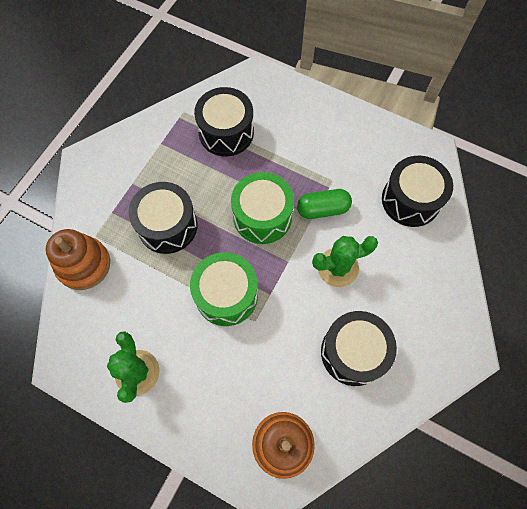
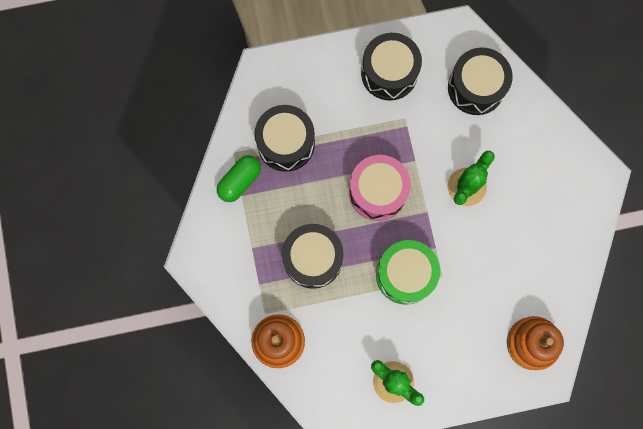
camera: 40 degrees left, 10 degrees up
green drum [231,172,294,244] -> pink drum [349,155,411,221]
green capsule [297,189,352,219] -> green capsule moved to [217,155,261,202]
black drum [321,311,397,386] -> black drum moved to [361,33,422,101]

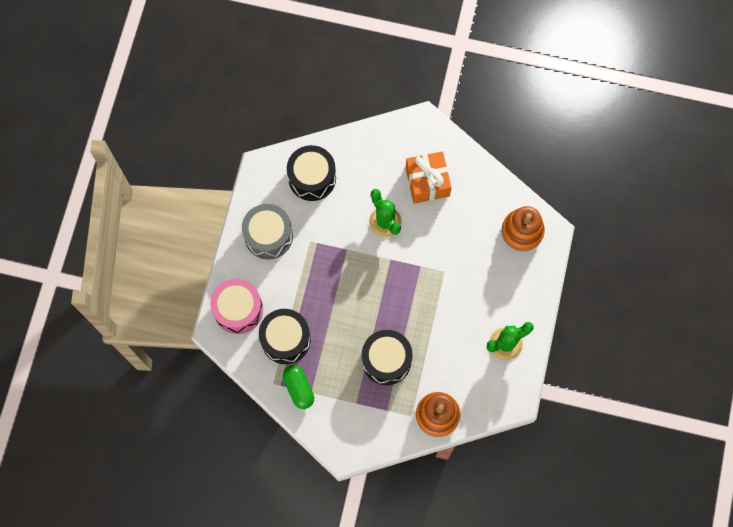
camera: 65 degrees left, 5 degrees down
pink drum [349,155,411,221] -> pink drum moved to [210,279,263,334]
black drum [361,33,422,101] -> grey drum [242,204,293,260]
green drum [376,240,440,305] -> none
none -> orange gift [406,151,452,204]

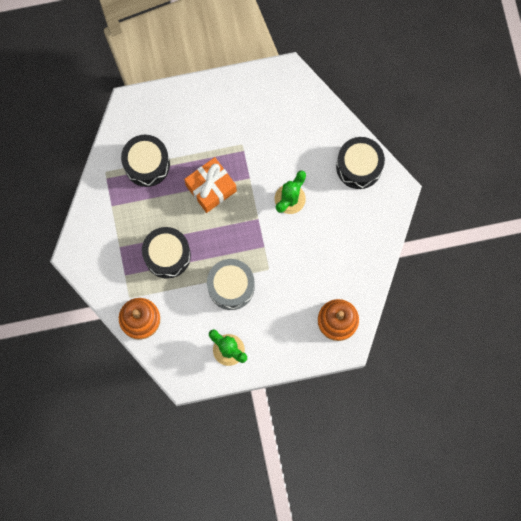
camera: 65 degrees right, 5 degrees up
pink drum [210,279,263,334] -> none
grey drum [242,204,293,260] -> grey drum moved to [207,259,255,310]
green capsule [283,365,314,409] -> none
black drum [287,145,336,201] -> black drum moved to [336,137,385,189]
orange gift [406,151,452,204] -> orange gift moved to [184,157,237,213]

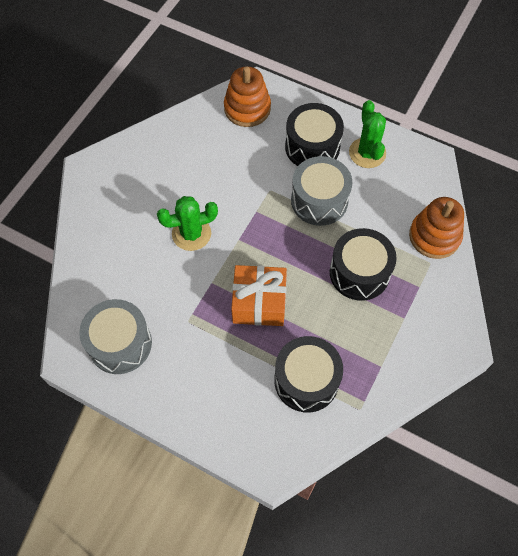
camera: 140 degrees left, 15 degrees down
black drum [336,137,385,189] -> black drum moved to [285,103,344,166]
none -> grey drum [79,299,152,374]

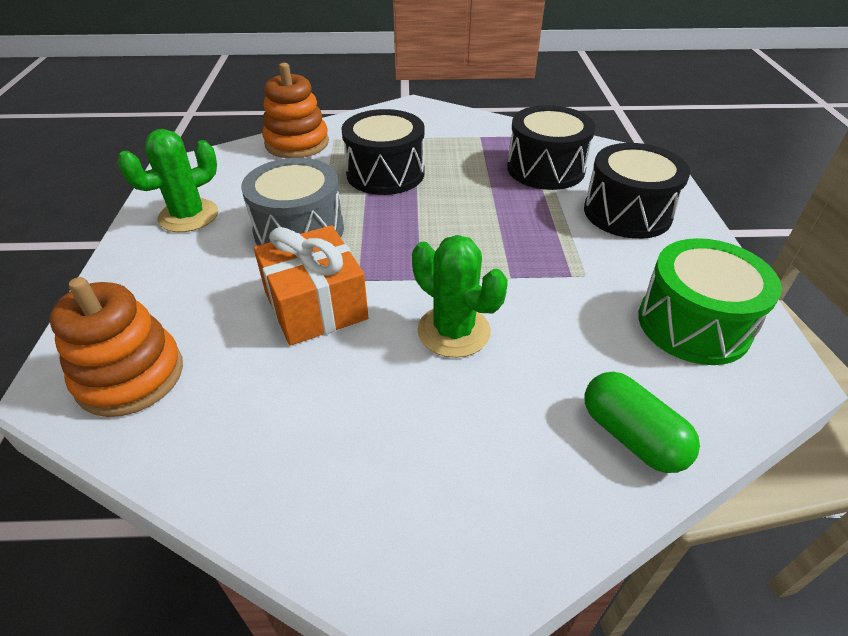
camera: 120 degrees left, 20 degrees down
grey drum [79,299,152,374] -> green drum [638,238,782,365]
orange gift [231,265,287,326] -> orange gift moved to [254,225,368,345]
black drum [285,103,344,166] -> black drum moved to [584,143,690,239]
none -> green capsule [584,372,700,473]

